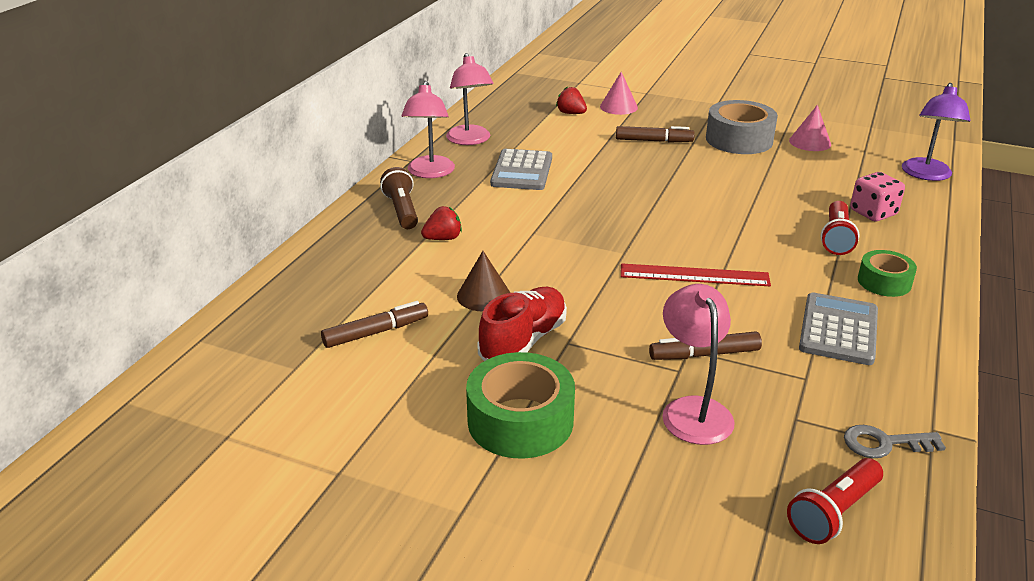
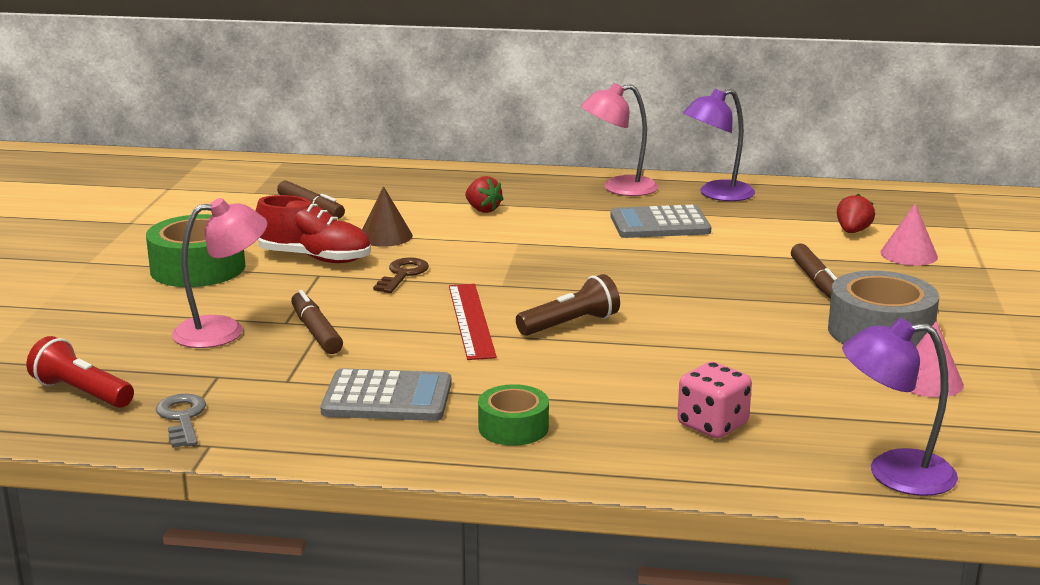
camera: 75 degrees right, 10 degrees down
brown flashlight [380,167,418,229] -> brown flashlight moved to [516,274,620,336]
pink lamp [446,53,493,145] -> purple lamp [683,89,755,201]
red flashlight [821,201,860,255] -> none
none -> brown key [373,257,429,293]

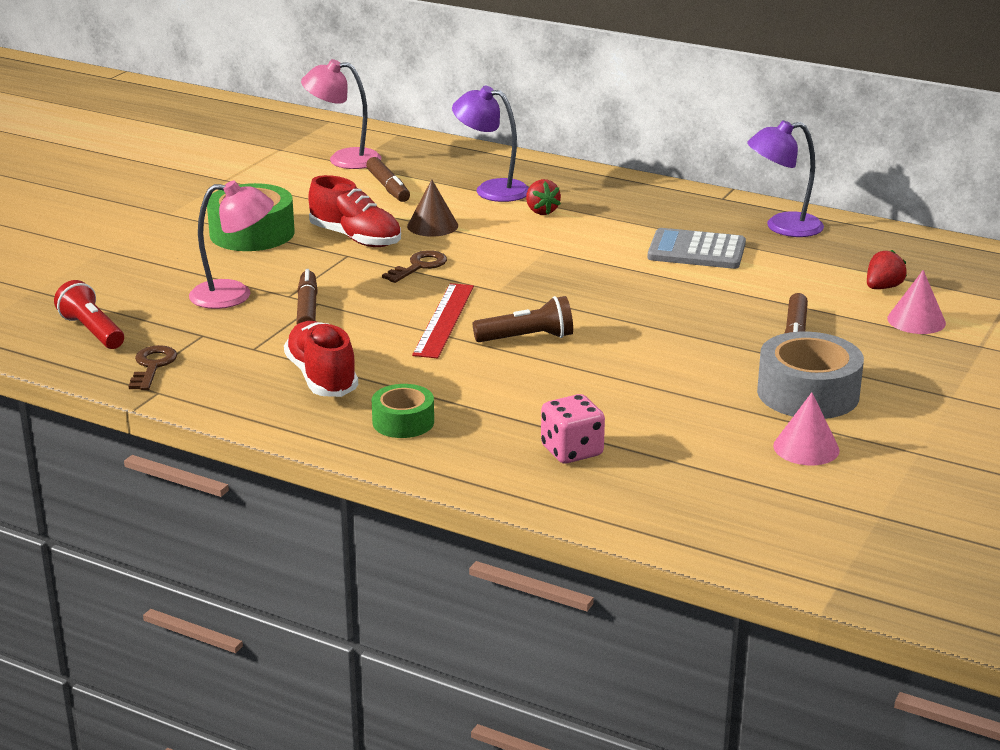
camera: 20 degrees right, 5 degrees up
grey key [156,394,206,448] -> brown key [129,345,177,390]
grey calculator [320,368,452,421] -> red shoe [284,321,358,397]
pink lamp [581,83,658,196] -> pink lamp moved to [301,59,381,169]
purple lamp [842,318,958,496] -> purple lamp moved to [452,86,529,202]

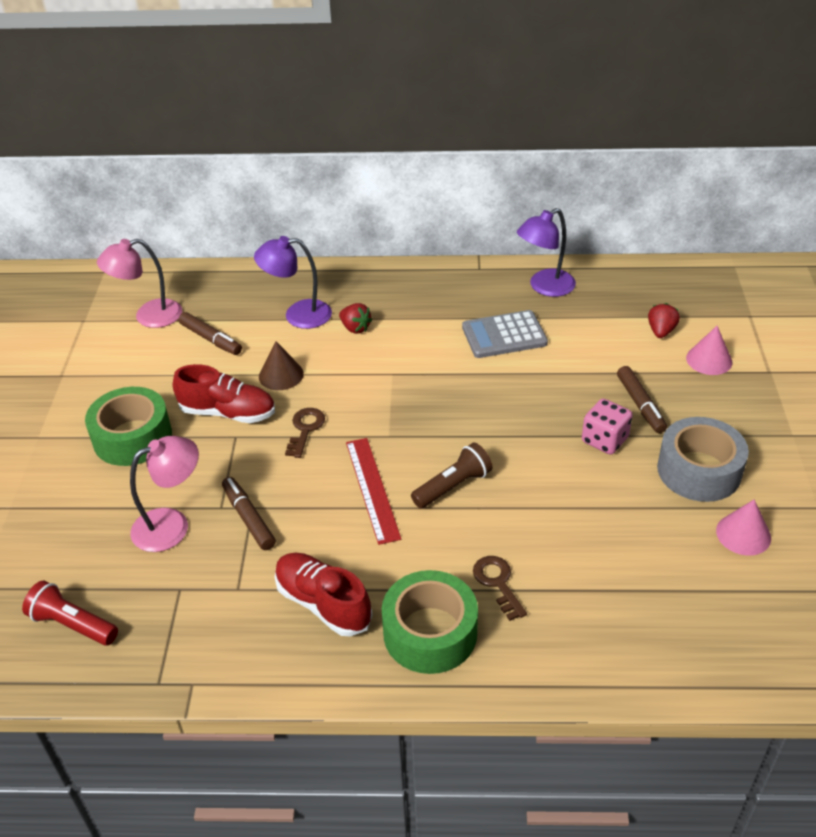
camera: 25 degrees left, 15 degrees up
brown key [129,345,177,390] -> brown key moved to [473,556,527,621]
green tape [372,384,434,438] -> green tape [382,570,478,674], size x1.68
pink dice [541,394,605,464] -> pink dice moved to [582,399,633,455]

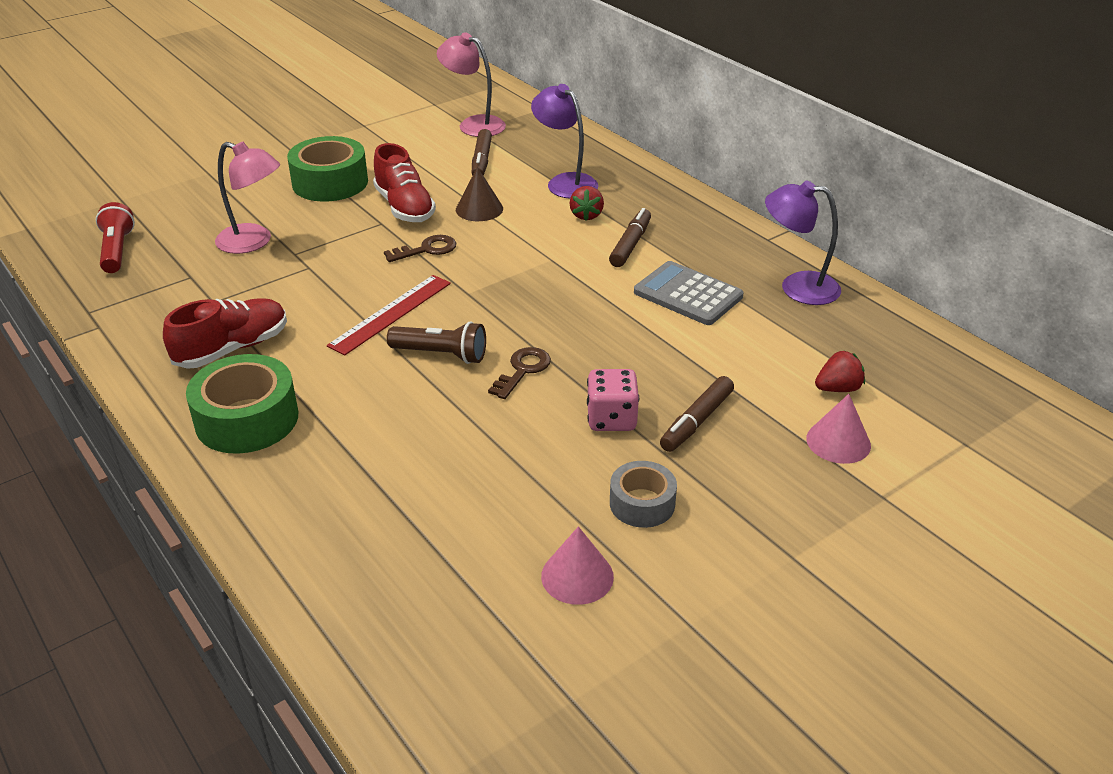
camera: 50 degrees right, 5 degrees down
brown marker [222,477,276,550] -> brown marker moved to [609,208,651,267]
red shoe [275,553,372,636] -> red shoe turned 45 degrees clockwise [163,298,287,369]
brown key [473,556,527,621] -> brown key moved to [488,347,551,399]
grey tape [657,417,749,502] -> grey tape [610,461,677,528], size x0.59

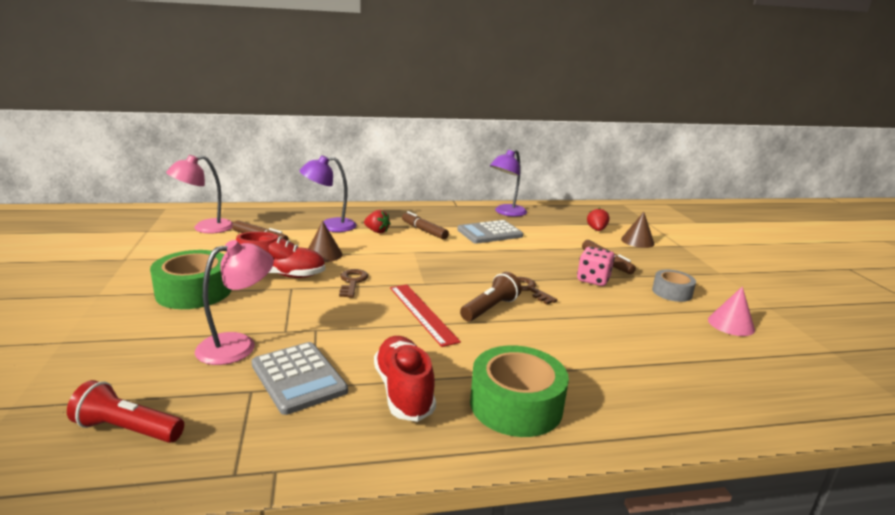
camera: 65 degrees left, 15 degrees down
pink cone [806,394,871,464] -> brown cone [621,212,655,248]
none -> grey calculator [251,342,348,415]

